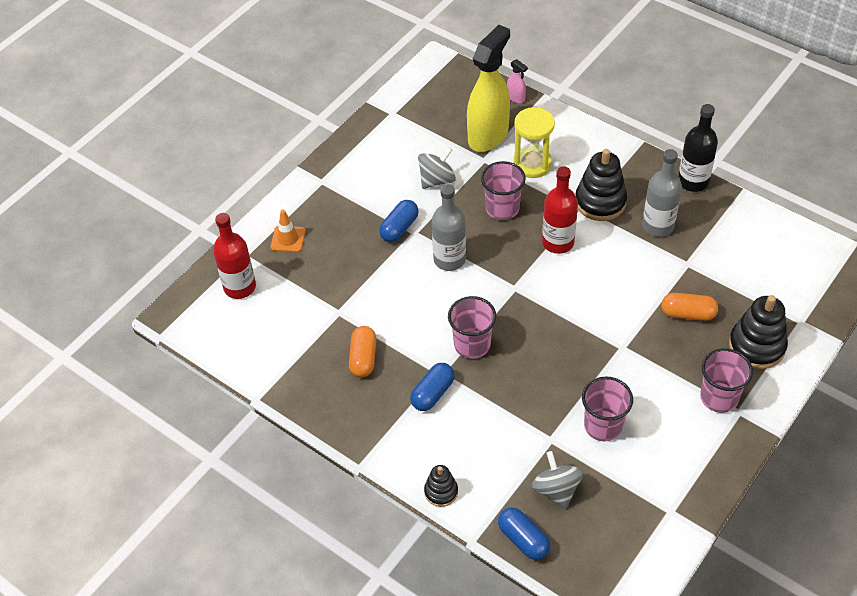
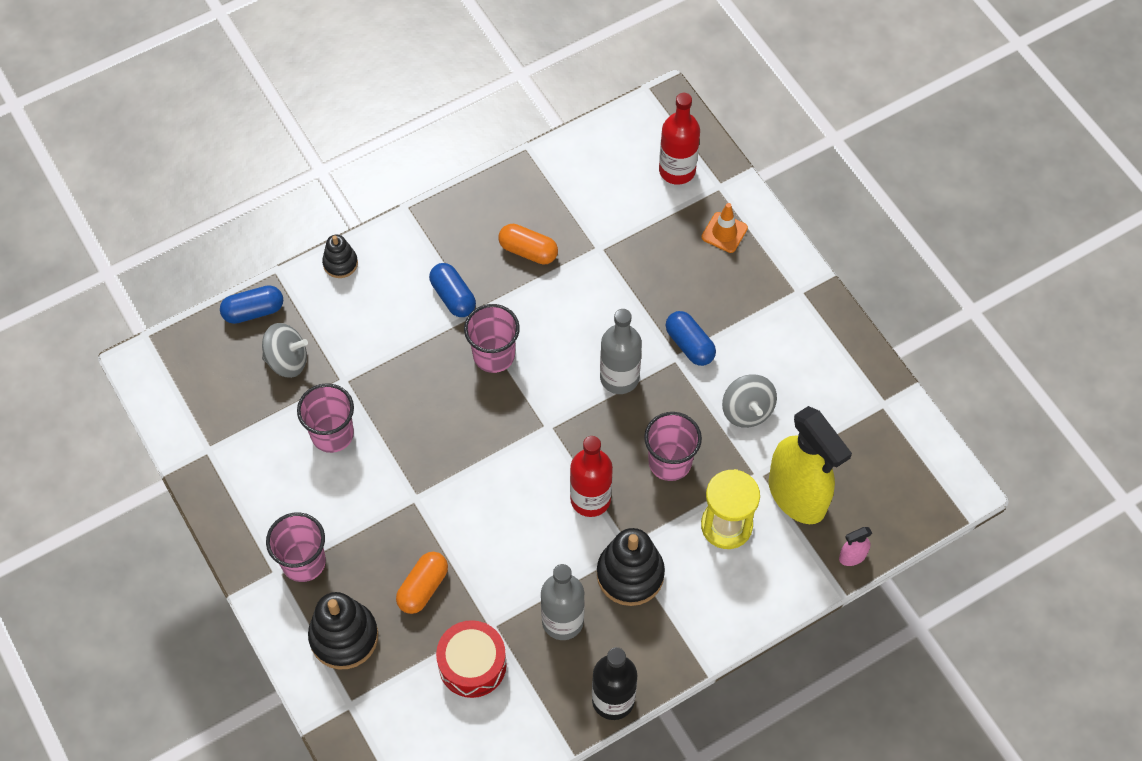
camera: 110 degrees right, 10 degrees up
none -> red drum [436,620,507,698]

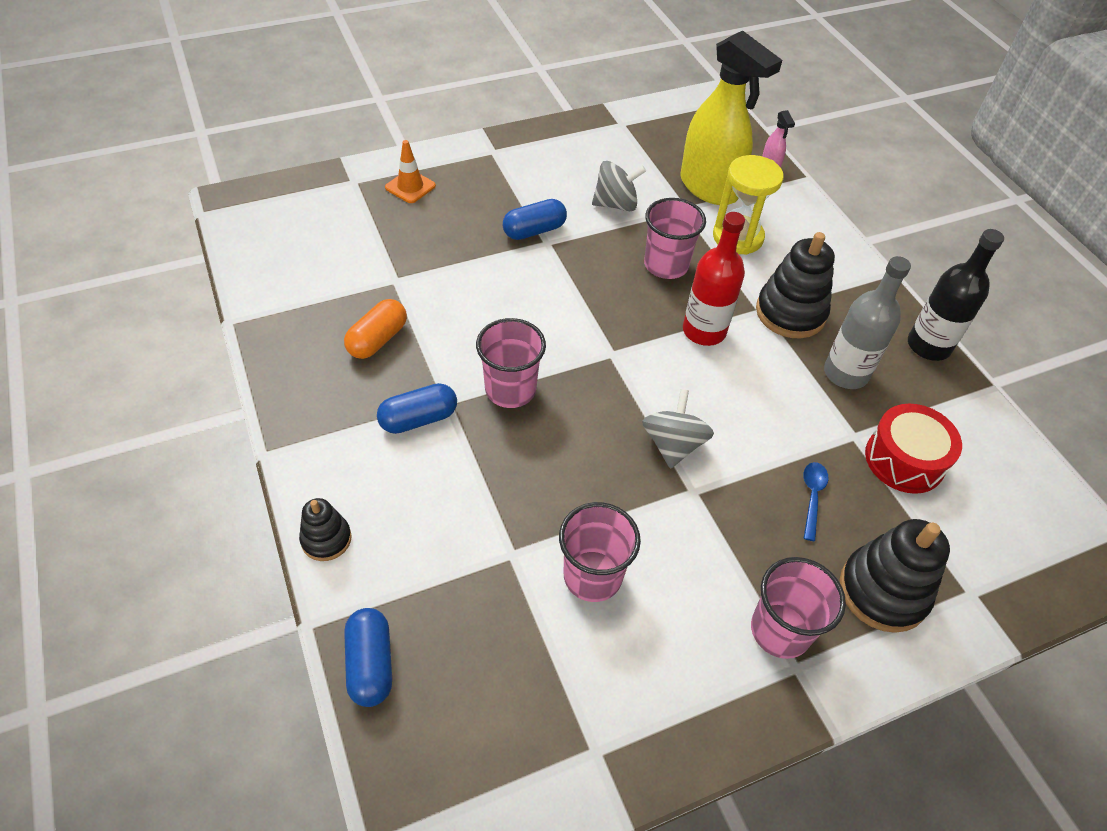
camera: 85 degrees left, 10 degrees down
grey spinning top [262,323,308,378] -> grey spinning top moved to [642,389,714,469]
orange capsule [396,552,448,614] -> blue spoon [803,462,829,541]
grey bottle [600,309,642,394] -> none
red bottle [659,93,700,185] -> none
yellow spray bottle [769,406,852,524] -> yellow spray bottle turned 75 degrees clockwise [681,30,782,205]

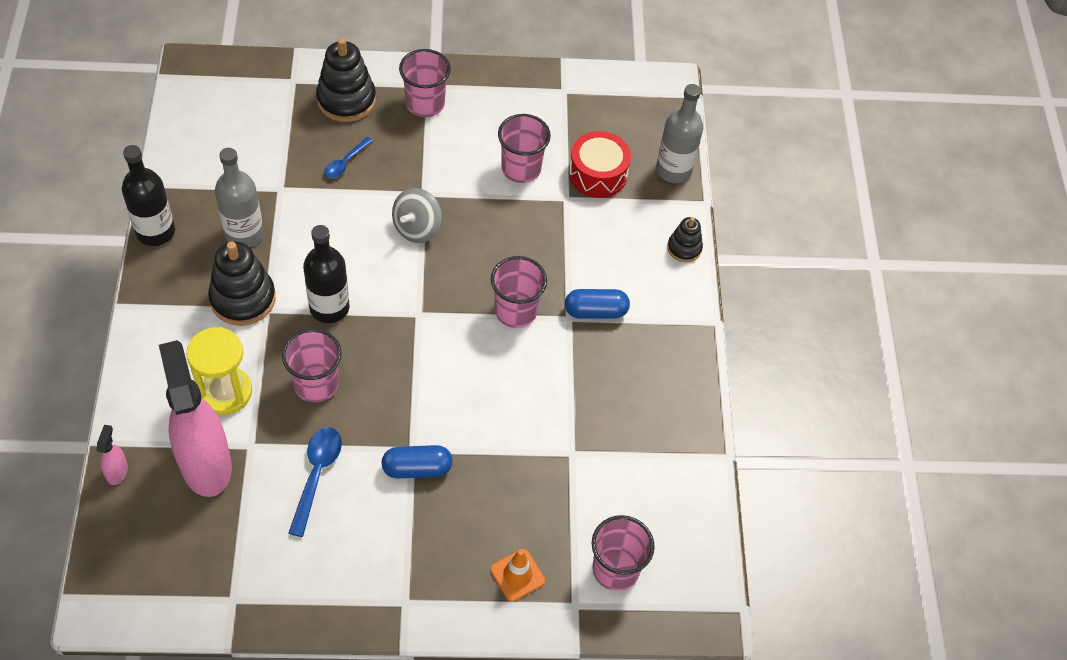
camera: 160 degrees left, 5 degrees up
orange capsule [344,299,407,359] -> none
blue capsule [344,608,392,707] -> grey bottle [656,84,703,183]
grey spinning top [592,161,646,212] -> blue spoon [288,427,342,537]
yellow spray bottle [681,30,782,205] -> pink spray bottle [159,340,232,497]
red bottle [683,212,745,346] -> black bottle [303,225,349,323]
red drum [865,404,962,494] -> red drum moved to [569,131,631,198]
none -> pink cup [592,515,655,591]

